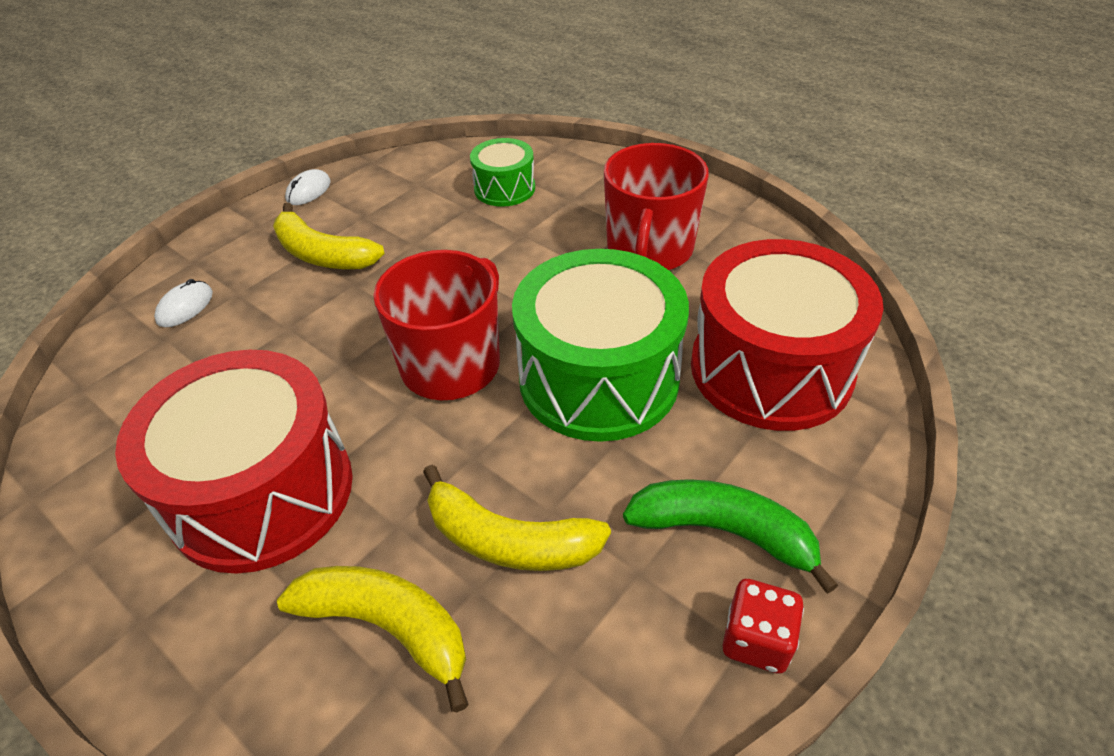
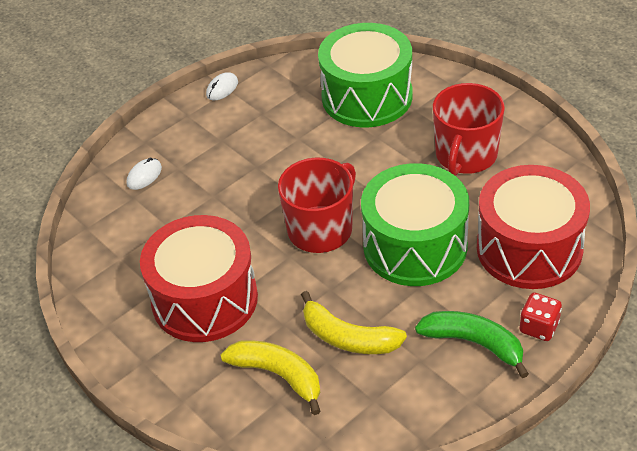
camera: 10 degrees right, 0 degrees up
yellow banana [273,202,385,269] -> none
green drum [470,138,535,207] -> green drum [318,23,413,127], size x1.98
red dice [722,579,804,674] -> red dice moved to [520,293,562,341]

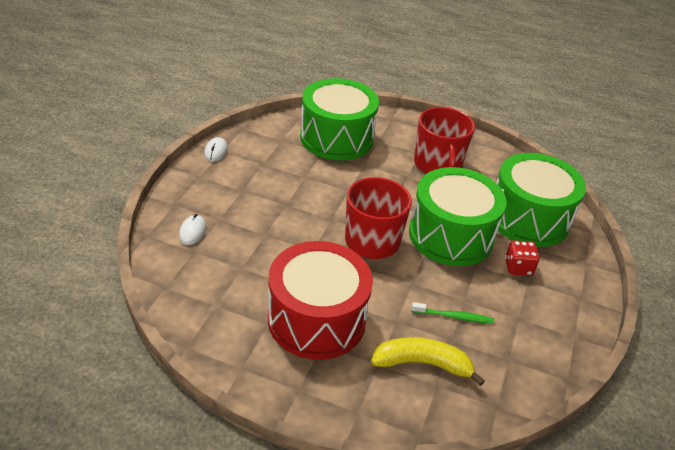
camera: 35 degrees left, 5 degrees down
yellow banana [301,291,407,354] -> green toothbrush [411,302,494,324]
green banana [415,311,529,378] -> none
red drum [477,165,590,289] -> green drum [496,153,586,247]
red dice [520,293,562,341] -> red dice moved to [505,240,540,276]

